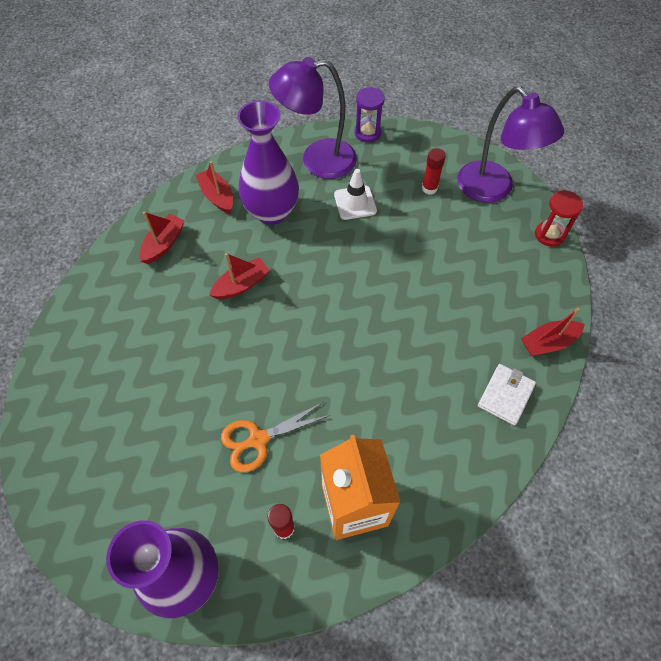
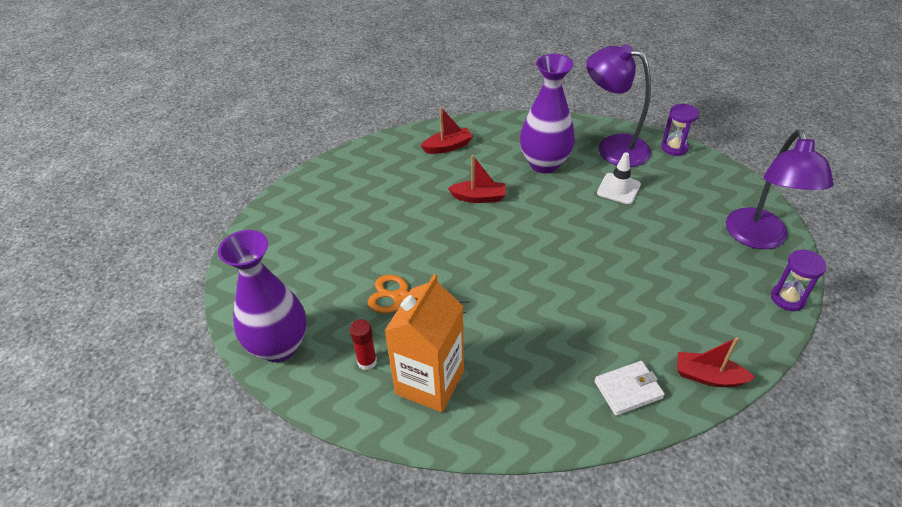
camera: 40 degrees right, 15 degrees down
red boat [195,161,233,214] -> none
red glue stick [422,148,446,195] -> none
red hourglass [535,190,583,247] -> purple hourglass [771,250,827,311]

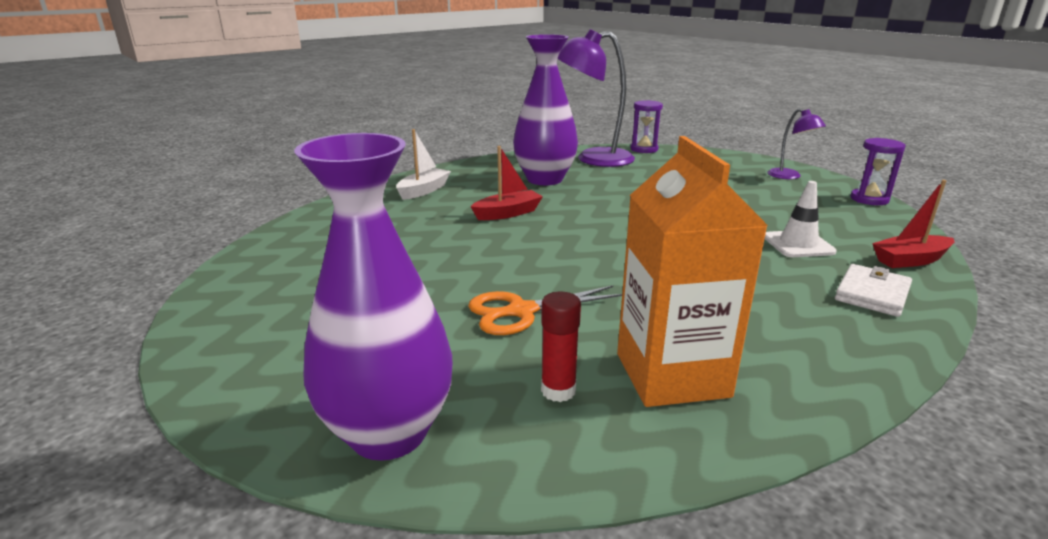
camera: 35 degrees left, 20 degrees down
red boat [421,107,473,154] -> white boat [396,129,451,200]
white traffic cone [597,152,641,204] -> white traffic cone moved to [765,181,837,257]
purple lamp [726,130,834,249] -> purple lamp [767,109,826,179], size x0.51

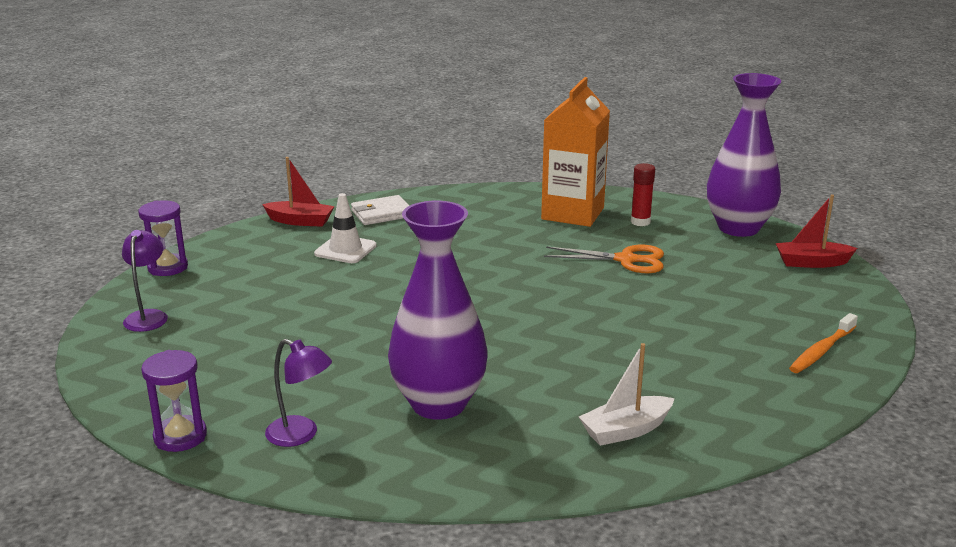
camera: 150 degrees left, 0 degrees up
red boat [470,146,543,220] -> red boat moved to [775,194,857,268]
purple lamp [557,29,635,167] -> purple lamp [265,339,332,447], size x0.51
none -> orange toothbrush [789,313,858,373]

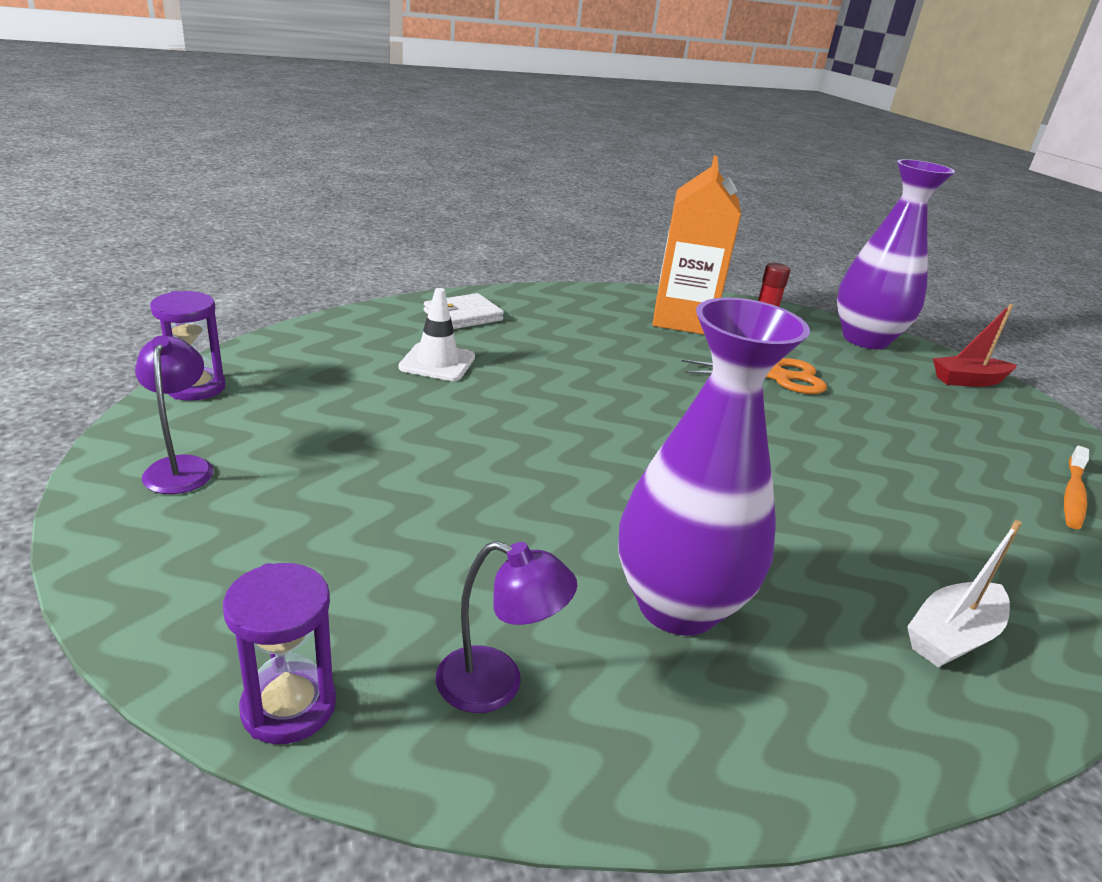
camera: 15 degrees left, 5 degrees up
red boat [262,157,334,227] -> none

